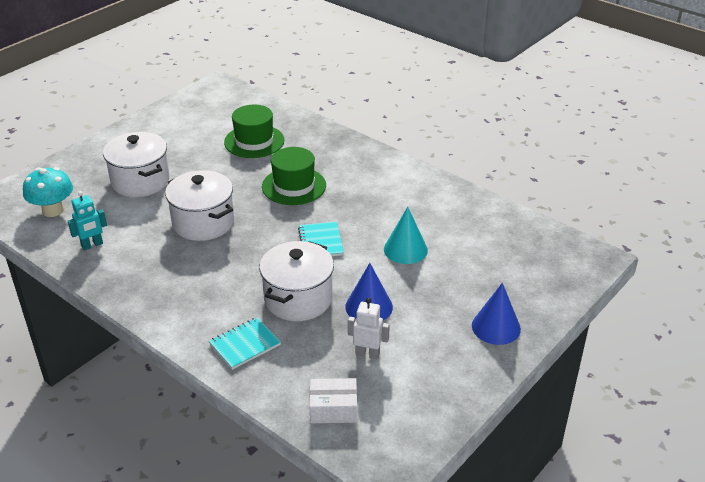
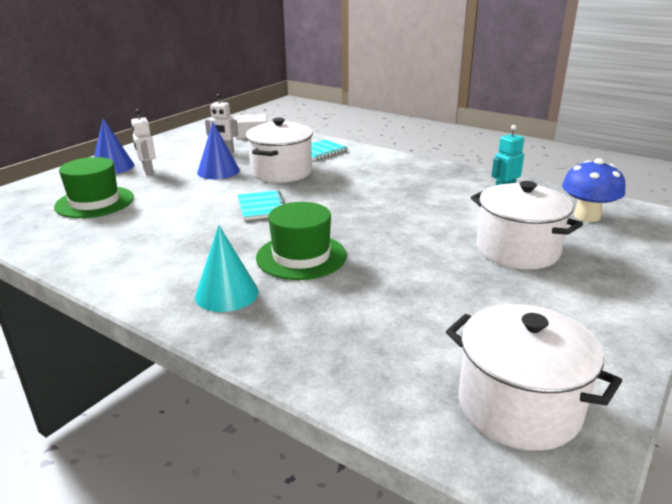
camera: 175 degrees right, 10 degrees down
turquoise mushroom [23,167,73,217] -> blue mushroom [562,158,625,222]
white pot [165,170,234,241] -> white pot moved to [446,304,622,451]
green hat [224,105,284,158] -> green hat moved to [54,157,134,218]
turquoise cone [384,207,428,264] -> turquoise cone moved to [195,225,259,312]
none -> white robot [131,109,156,175]

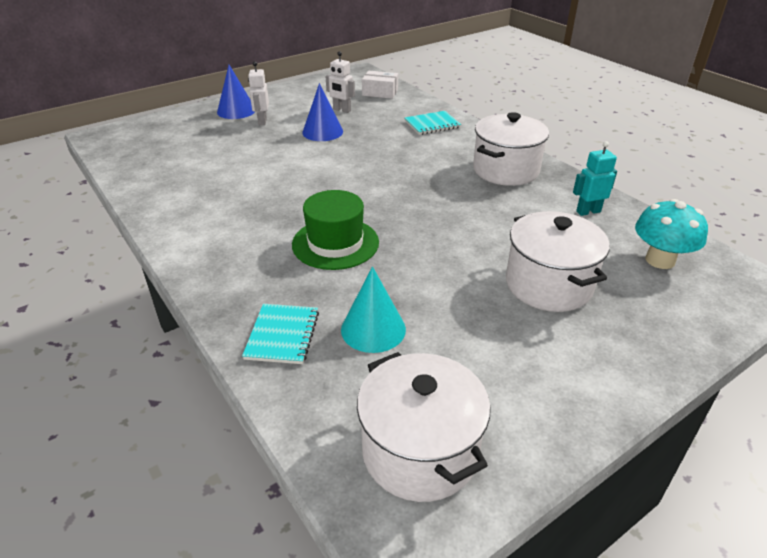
camera: 20 degrees right, 10 degrees up
green hat [54,157,134,218] -> none
turquoise cone [195,225,259,312] -> turquoise cone moved to [341,266,406,353]
turquoise notebook [237,190,285,220] -> turquoise notebook moved to [242,304,319,364]
white pot [246,118,313,183] -> white pot moved to [473,112,549,186]
blue mushroom [562,158,625,222] -> turquoise mushroom [635,199,708,269]

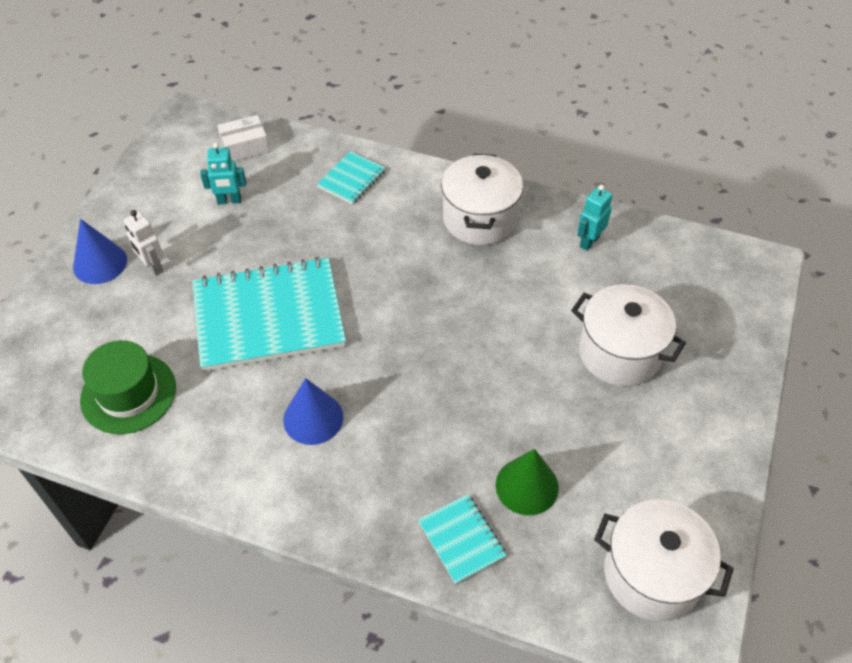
camera: 35 degrees left, 15 degrees up
green hat [292,190,379,270] -> green hat moved to [80,340,176,434]
blue cone [302,83,343,141] -> blue cone moved to [283,378,343,445]
white robot [326,51,355,113] -> turquoise robot [200,143,246,204]
turquoise cone [341,266,406,353] -> green cone [496,449,559,516]
turquoise mushroom [635,199,708,269] -> none
none -> turquoise notebook [192,257,346,371]

